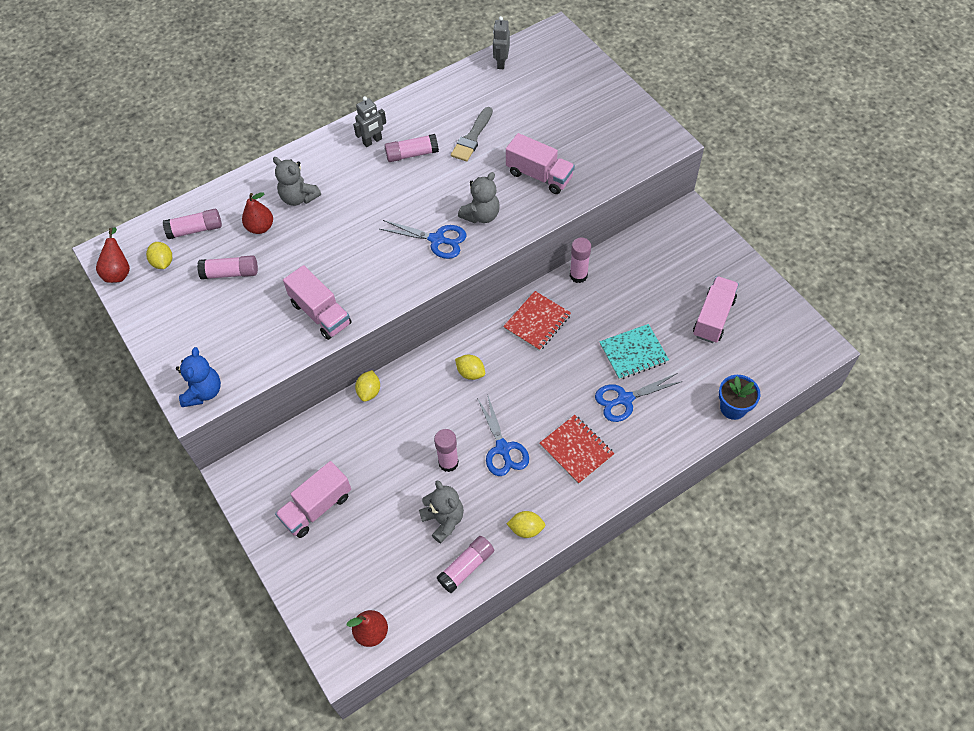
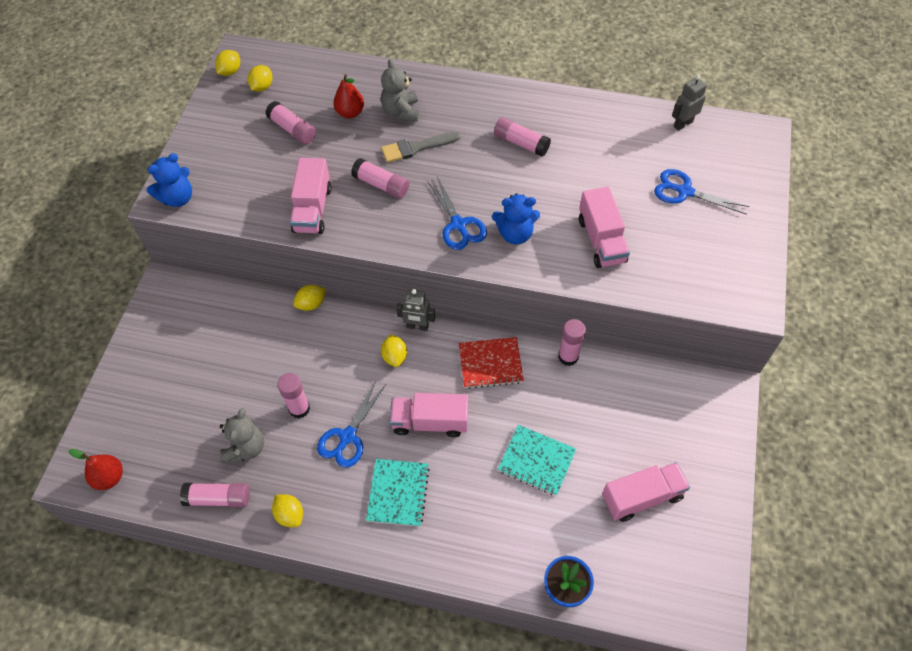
camera: 45 degrees right, 0 degrees up
red pear [96,227,130,283] -> yellow lemon [215,50,240,76]
pink glue stick [163,209,222,239] -> pink glue stick moved to [351,158,409,199]
pink truck [275,461,351,538] -> pink truck moved to [389,393,468,437]
grey robot [353,96,386,147] -> grey robot moved to [396,289,435,331]
grey brush [451,107,493,161] -> grey brush moved to [381,132,461,163]
grey teddy bear [458,172,500,223] -> blue teddy bear [492,193,540,245]
red notebook [539,415,615,484] -> turquoise notebook [366,459,430,527]
blue scissors [595,373,683,422] -> blue scissors moved to [654,169,750,215]

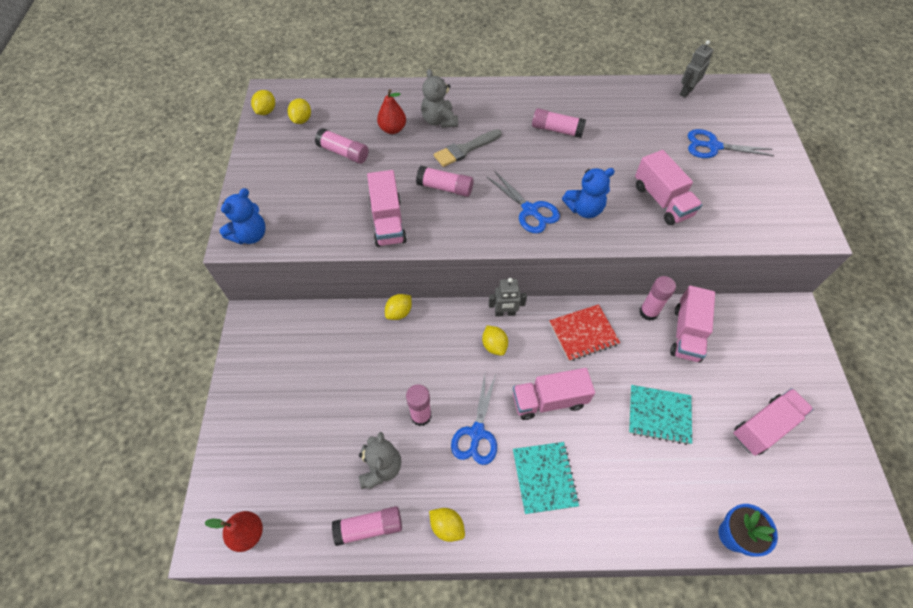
camera: 15 degrees left, 0 degrees up
none -> pink truck [670,286,715,363]

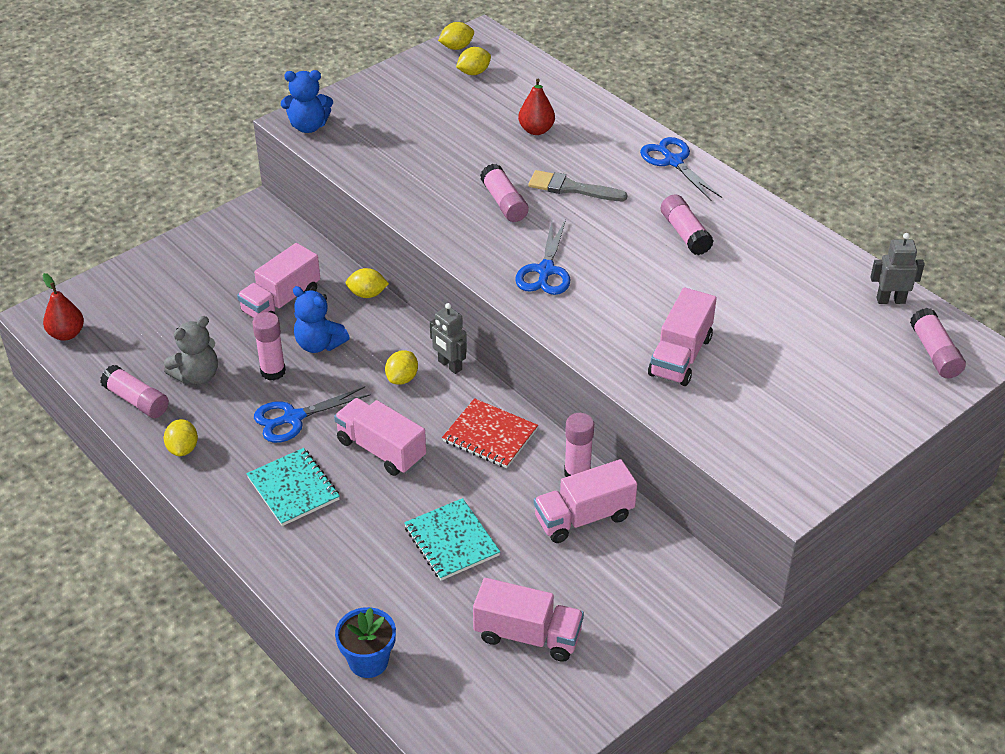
camera: 50 degrees right, 15 degrees down
pink glue stick [315,128,369,164] -> pink glue stick moved to [910,308,966,378]
pink truck [367,170,407,247] -> pink truck moved to [237,243,320,318]
grey teddy bear [421,69,458,128] -> none
turquoise notebook [513,442,579,514] -> turquoise notebook turned 75 degrees counterclockwise [246,448,340,526]
blue teddy bear [562,168,615,218] -> blue teddy bear moved to [293,286,350,353]
blue scissors [688,129,774,158] -> blue scissors moved to [640,137,722,201]

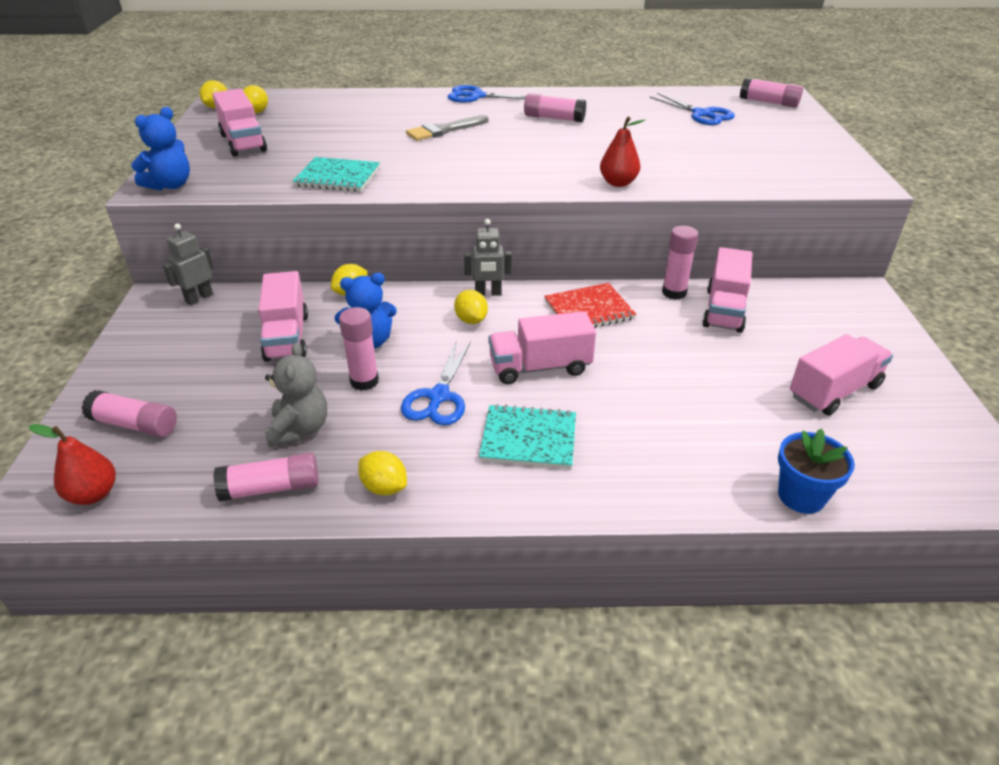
camera: 50 degrees left, 5 degrees down
turquoise notebook [404,498,500,581] -> turquoise notebook moved to [293,157,380,192]
pink glue stick [480,164,529,222] -> pink glue stick moved to [82,390,177,437]
blue scissors [515,220,570,295] -> blue scissors moved to [650,93,735,125]
red pear [518,79,555,135] -> red pear moved to [600,117,645,187]
pink truck [648,287,717,386] -> pink truck moved to [212,89,267,157]
grey robot [870,233,925,304] -> grey robot moved to [163,224,214,305]

